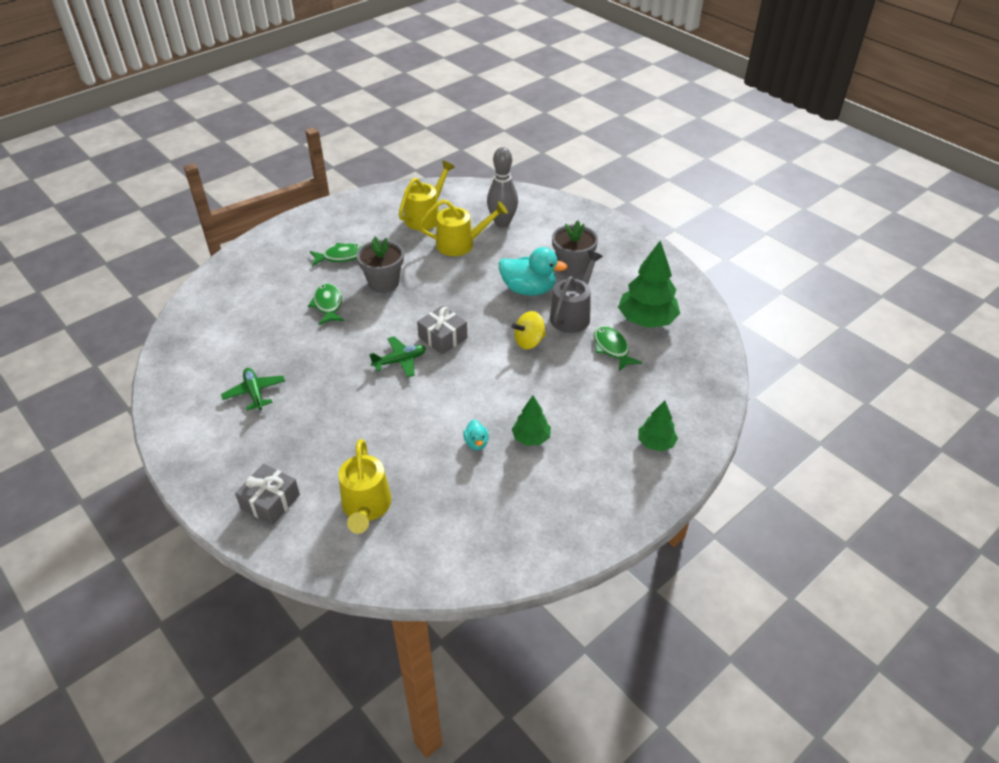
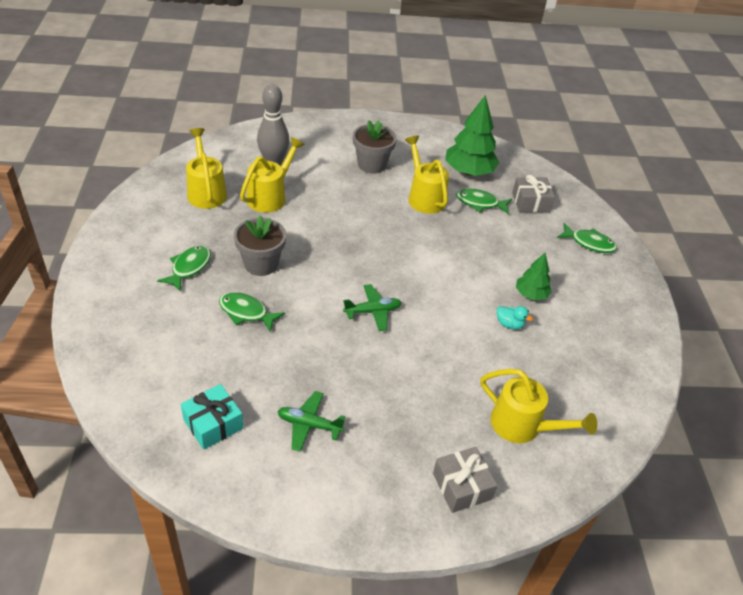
camera: 55 degrees left, 0 degrees up
green plane [369,336,426,378] -> green plane turned 60 degrees clockwise [343,284,402,331]
grey gift [417,305,467,355] -> grey gift moved to [512,175,555,213]
turquoise duck [499,247,567,296] -> none
yellow spinning top [511,311,546,350] -> none
grey watering can [550,251,603,333] -> yellow watering can [405,136,449,214]
green tree [638,400,678,452] -> green fish [557,223,617,253]
none -> turquoise gift [181,384,243,450]

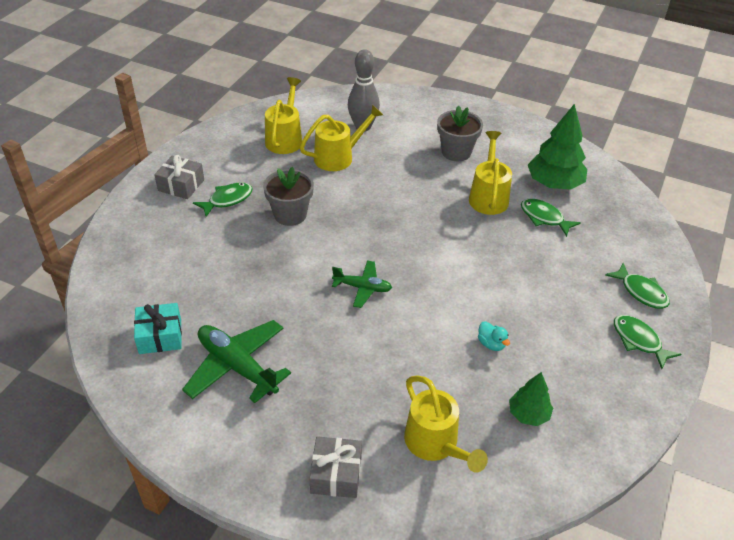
camera: 30 degrees right, 0 degrees up
green fish [219,292,285,332] -> green fish moved to [614,315,681,369]
green plane [278,391,345,452] -> green plane [182,320,291,403], size x1.70
grey gift [512,175,555,213] -> grey gift moved to [154,155,204,199]
green tree [516,253,552,300] -> green tree moved to [509,372,553,426]

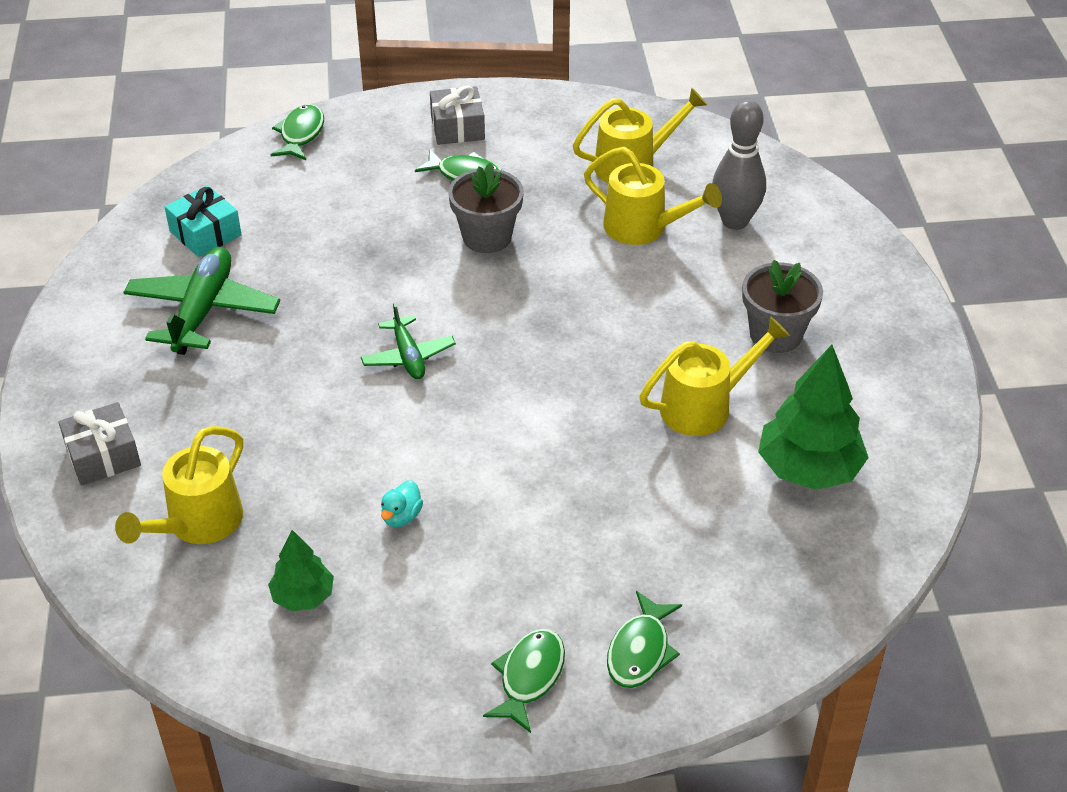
camera: 60 degrees right, 0 degrees up
green fish [521,198,581,237] -> green fish moved to [271,104,324,160]

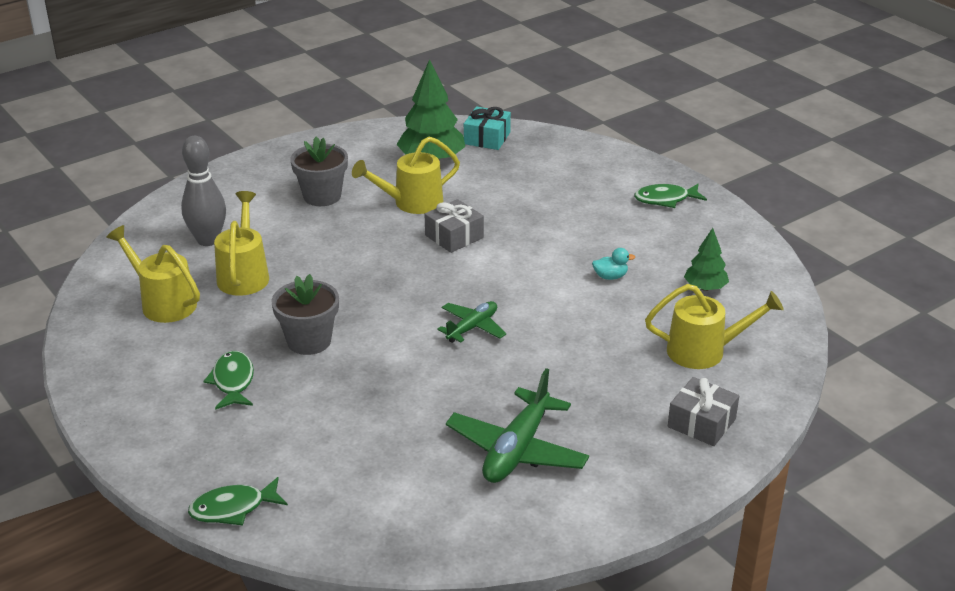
camera: 120 degrees left, 10 degrees down
green plane [123,247,280,355] -> green plane turned 45 degrees counterclockwise [446,368,589,483]
turquoise gift [165,185,242,257] -> turquoise gift moved to [464,106,511,150]
grey gift [430,86,485,145] -> grey gift moved to [425,199,484,253]
green fish [607,591,682,688] -> none
yellow watering can [639,316,790,436] -> yellow watering can turned 60 degrees counterclockwise [352,136,460,214]

